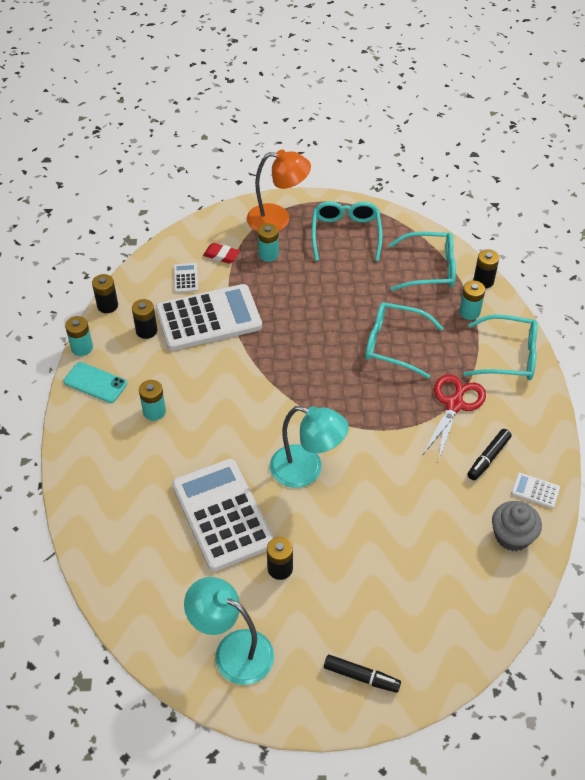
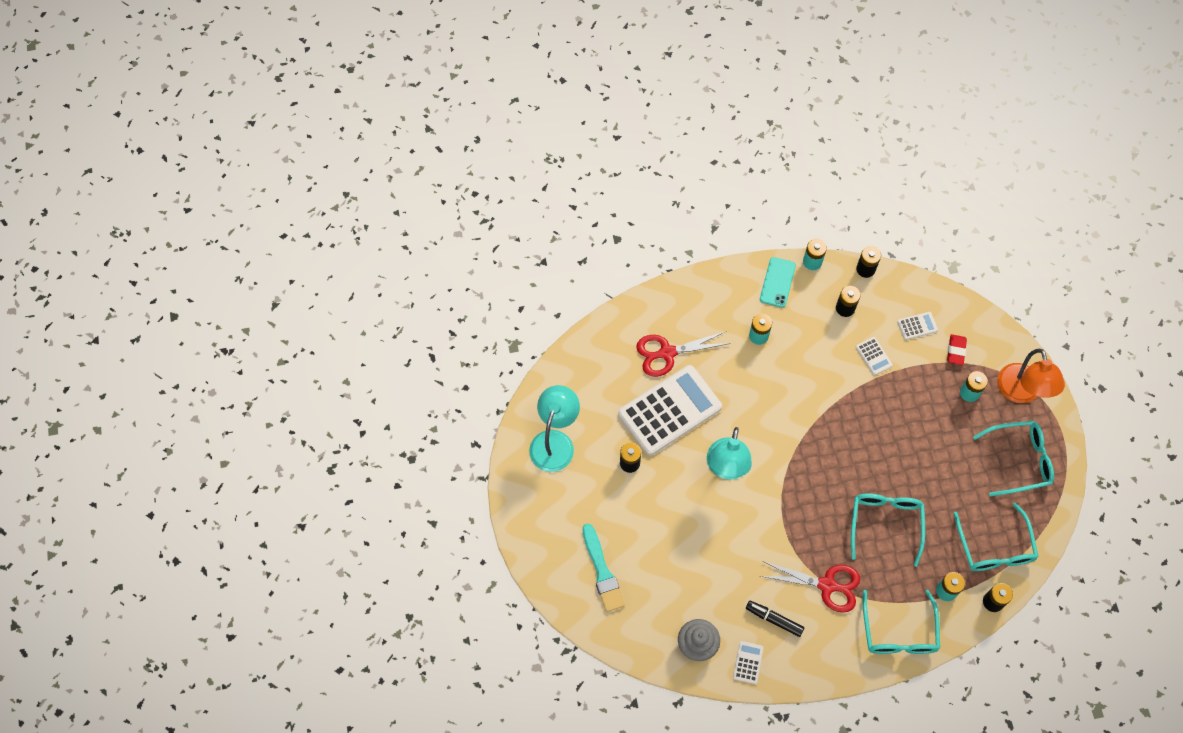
camera: 80 degrees right, 15 degrees up
white calculator [156,284,262,351] -> white calculator [856,337,893,375], size x0.40
black marker [324,655,401,693] -> none
none -> turquoise brush [582,524,625,612]
none -> red scissors [636,331,731,377]

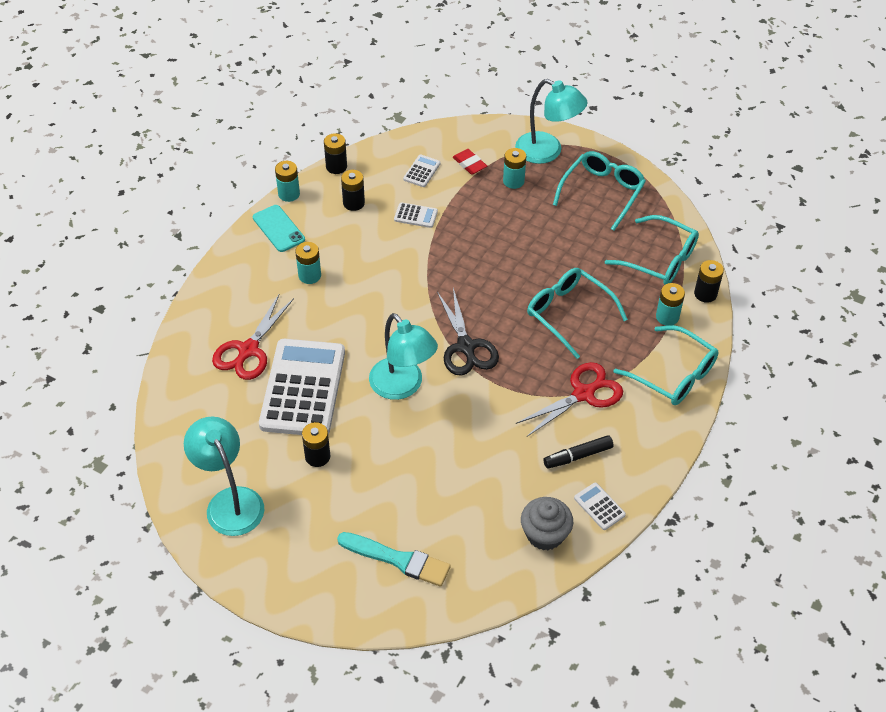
camera: 50 degrees left, 15 degrees down
orange lamp [997,349,1065,403] -> turquoise lamp [515,79,587,164]
none -> black scissors [437,288,499,376]

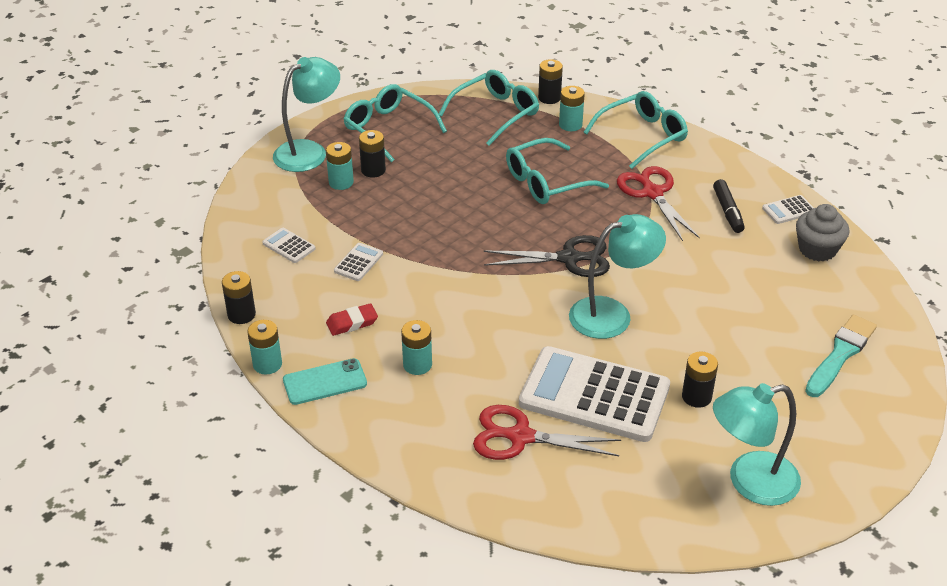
camera: 75 degrees left, 10 degrees down
red scissors [212,295,294,380] -> red scissors turned 150 degrees clockwise [473,405,621,460]
black battery [341,170,365,211] -> black battery moved to [359,130,386,178]
red eraser [453,149,487,175] -> red eraser moved to [326,303,378,336]

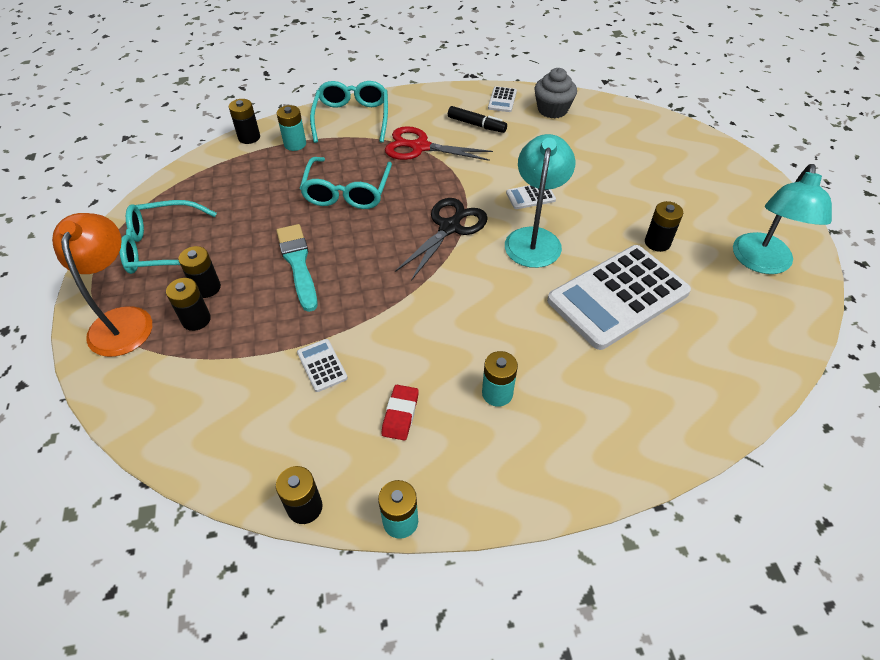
camera: 55 degrees left, 10 degrees up
white calculator [262,228,316,263] -> white calculator moved to [506,185,556,209]
turquoise lamp [273,57,340,172] -> orange lamp [52,213,152,357]
turquoise phone [283,358,367,405] -> none
turquoise battery [326,142,354,190] -> black battery [166,278,211,331]
turquoise glasses [439,70,539,146] -> none
red scissors [473,405,621,460] -> none
turquoise brush [805,315,877,397] -> turquoise brush moved to [276,224,318,312]

